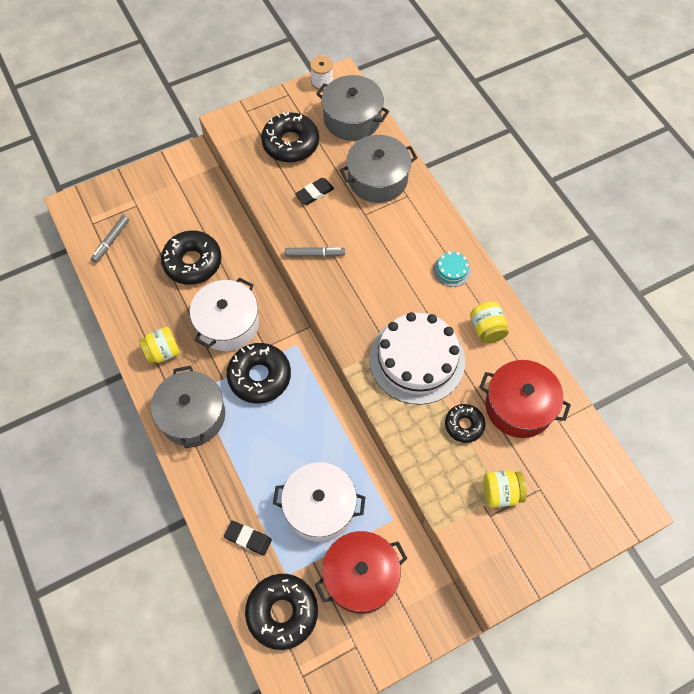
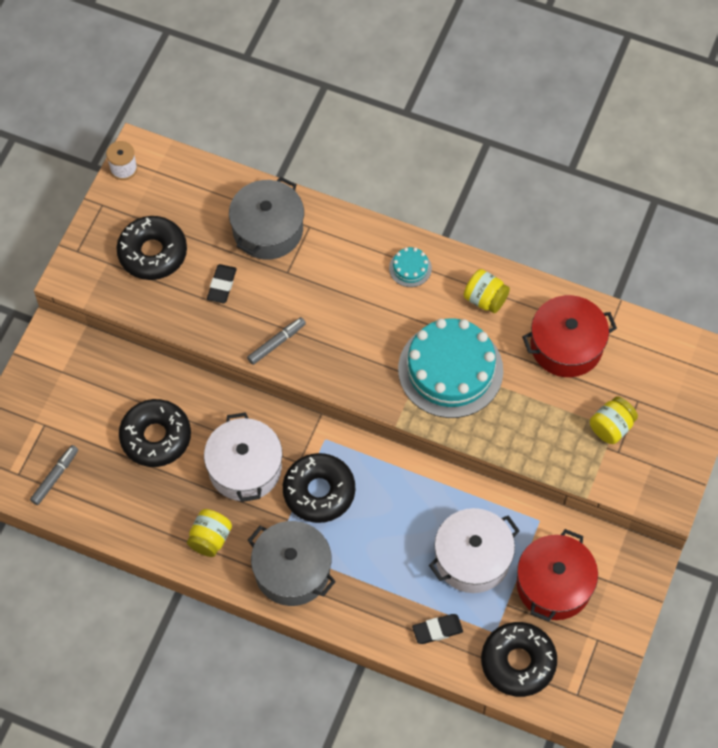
camera: 40 degrees left, 0 degrees up
grey marker [91,215,129,263] -> grey marker turned 135 degrees counterclockwise [30,445,78,505]
grey pot [316,75,389,141] -> none
white cake [369,312,465,405] -> turquoise cake [398,318,503,418]
black donut [445,404,485,443] -> none

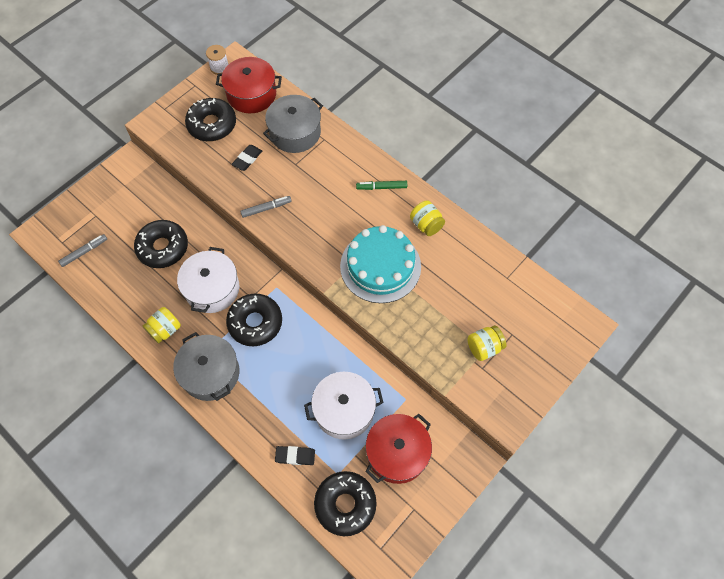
camera: 20 degrees right, 0 degrees up
turquoise cake [389,247,432,287] -> green marker [356,181,407,190]
red pot [522,295,617,377] -> red pot moved to [216,57,282,113]

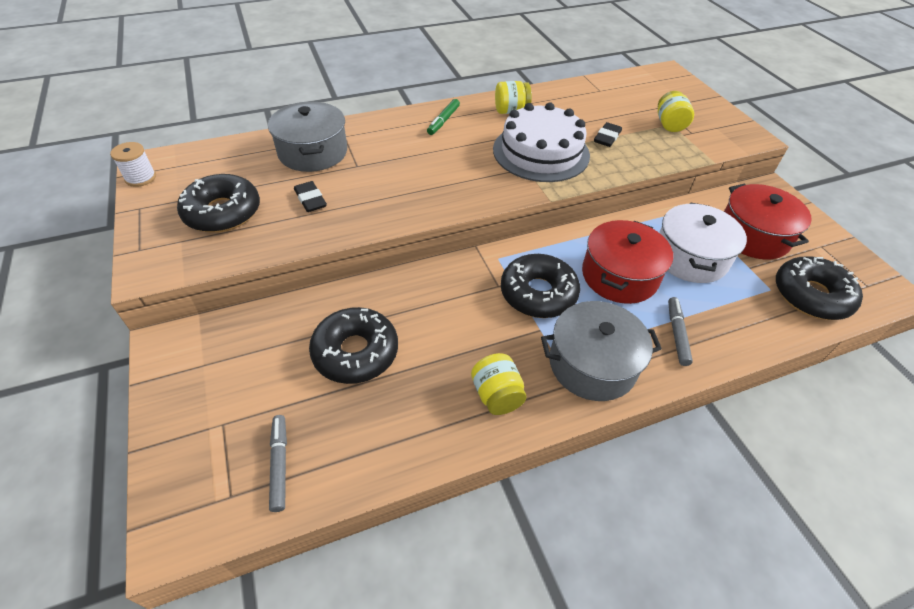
camera: 65 degrees left, 15 degrees down
white pot [177,247,239,313] -> none
red pot [216,57,282,113] -> red pot moved to [582,220,673,304]
grey marker [240,196,292,218] -> grey marker moved to [668,297,693,366]
black eraser [275,446,315,465] -> black eraser moved to [594,122,622,147]
turquoise cake [340,225,421,303] -> white cake [493,102,590,182]

